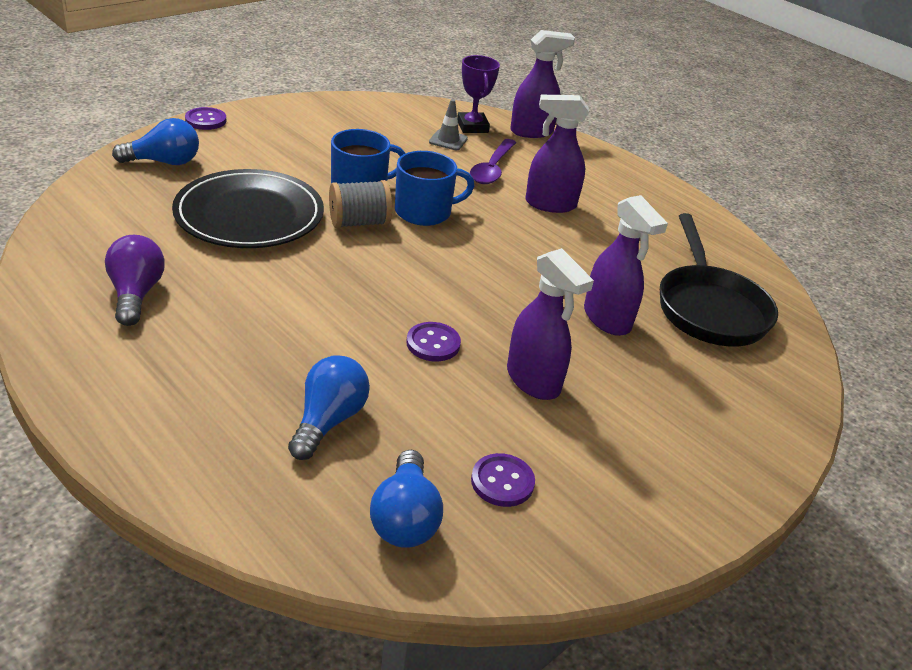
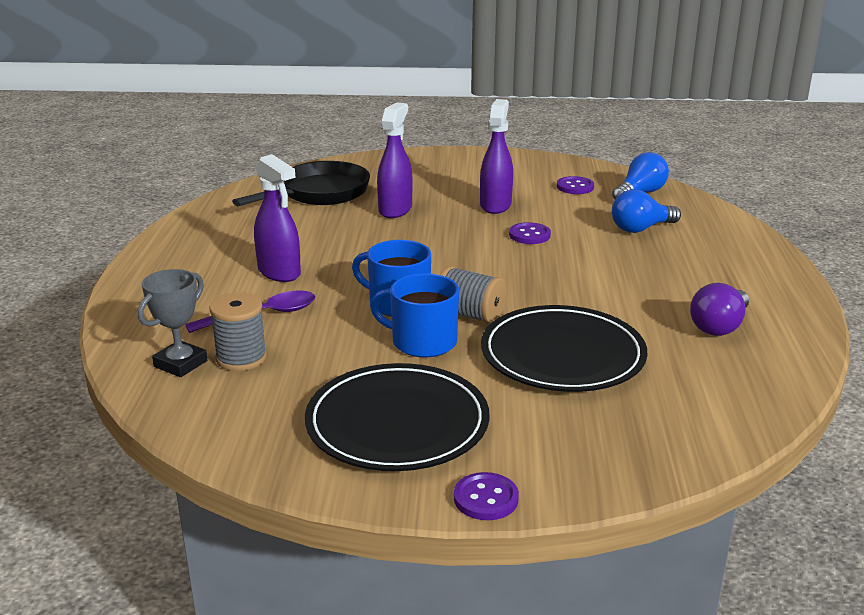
camera: 130 degrees left, 10 degrees down
blue light bulb [112,118,199,165] -> none
grey traffic cone [429,99,468,150] -> grey spool [209,292,267,371]
purple trophy [457,55,500,133] -> grey trophy [138,269,207,377]
purple spray bottle [510,30,575,138] -> none
none -> black plate [305,363,489,471]

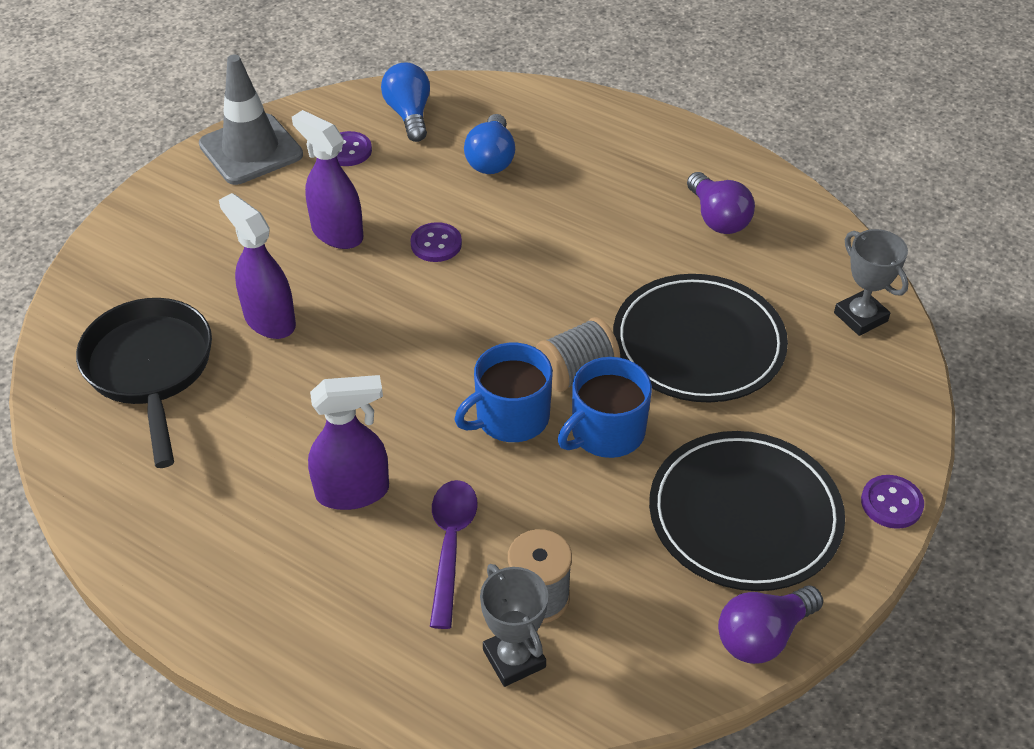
camera: 60 degrees left, 20 degrees up
none -> grey traffic cone [199,55,303,185]
none -> purple light bulb [718,586,823,664]
none -> grey trophy [834,229,909,336]

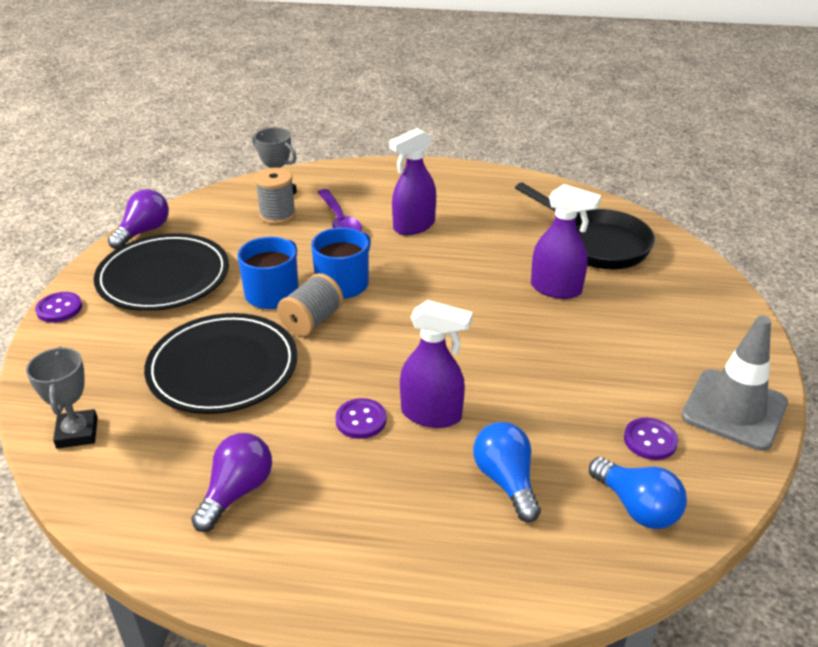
camera: 155 degrees right, 10 degrees down
purple spray bottle [292,110,363,249] -> purple spray bottle moved to [400,300,473,428]
purple button [410,222,462,262] -> purple button moved to [335,398,386,439]
purple light bulb [687,172,755,234] -> purple light bulb turned 75 degrees clockwise [191,433,272,532]
grey trophy [834,229,909,336] -> grey trophy turned 45 degrees clockwise [26,346,98,449]

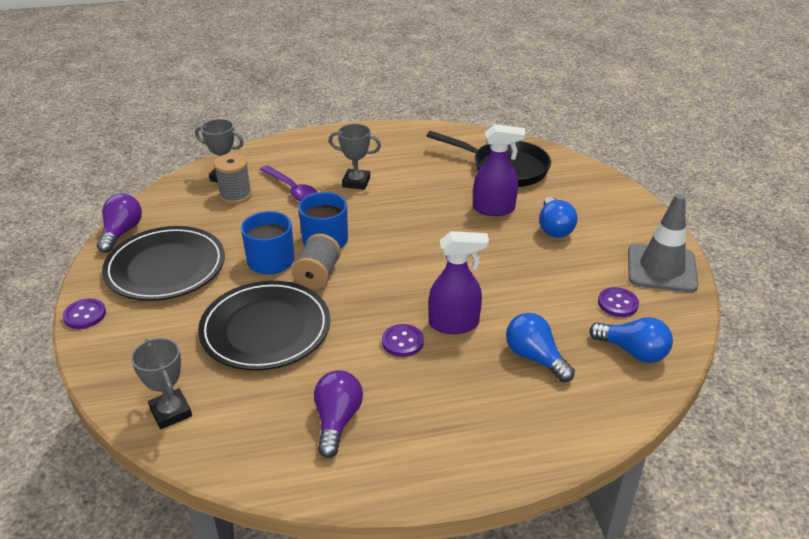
camera: 20 degrees left, 0 degrees up
purple spray bottle [389,128,436,235] -> grey trophy [329,124,381,190]
none -> blue light bulb [539,197,578,238]

